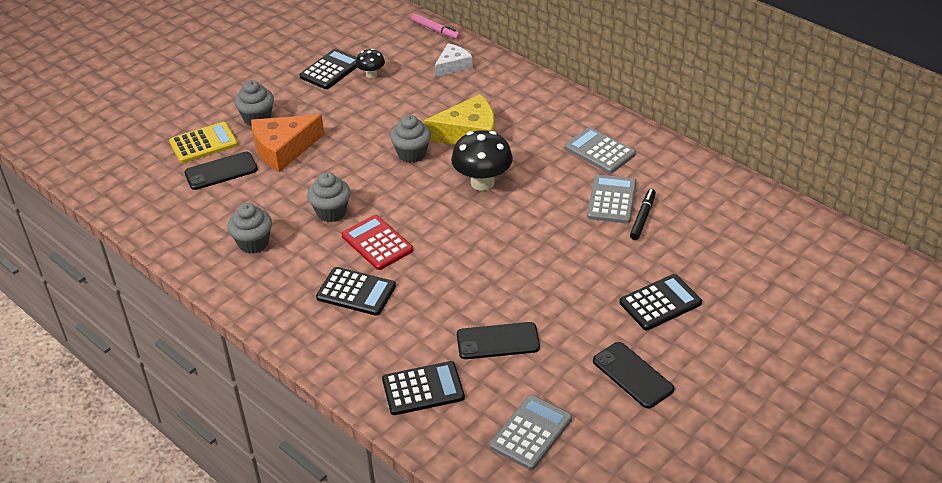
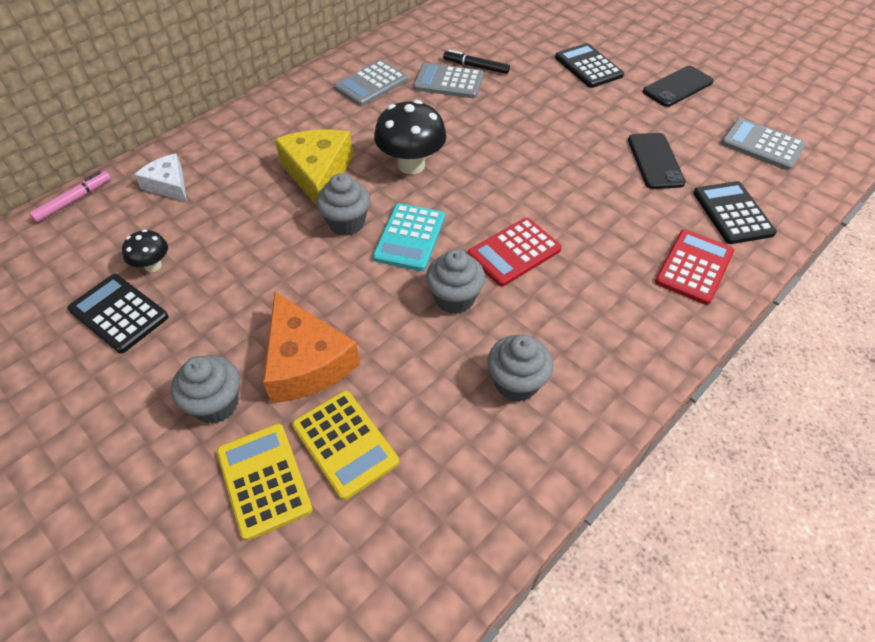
camera: 90 degrees left, 10 degrees up
black phone [184,152,258,190] -> yellow calculator [292,391,399,500]
black calculator [316,267,396,316] -> none
none -> turquoise calculator [373,203,445,271]
none -> red calculator [655,229,734,305]

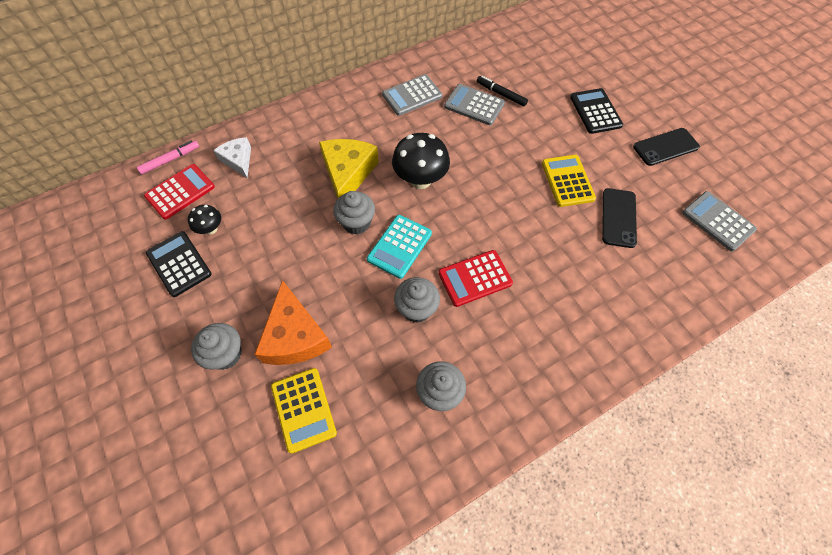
camera: 15 degrees right, 10 degrees up
yellow calculator [217,424,313,541] -> yellow calculator moved to [542,155,596,207]
red calculator [655,229,734,305] -> red calculator moved to [144,164,215,220]
black calculator [693,181,777,244] -> none

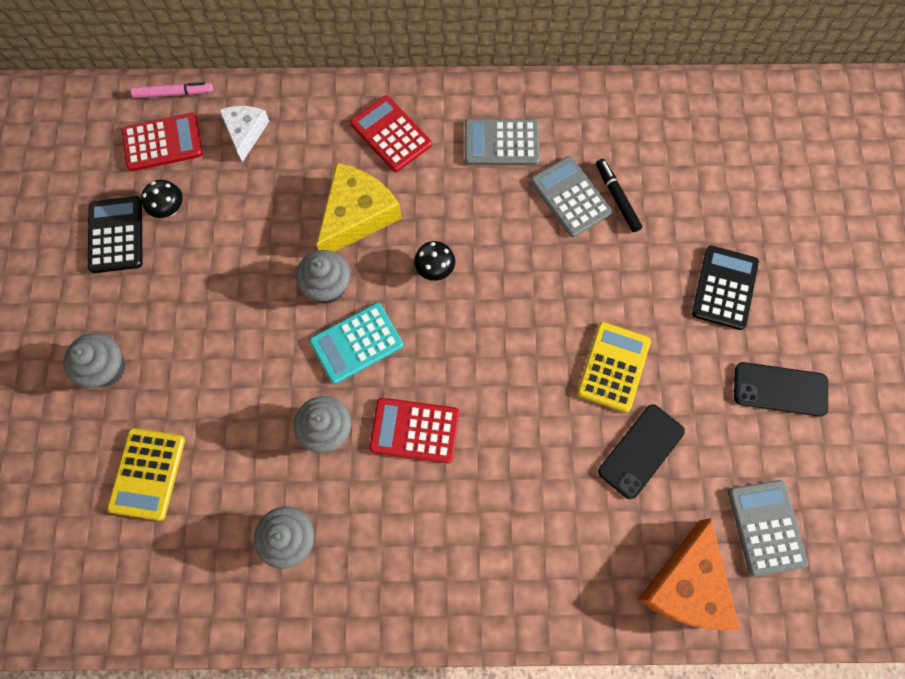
camera: 30 degrees right, 10 degrees up
orange cheese [254,280,332,365] -> orange cheese moved to [638,518,740,630]
black mushroom [392,133,450,189] -> black mushroom [414,241,455,281], size x0.54
none -> red calculator [350,95,432,172]

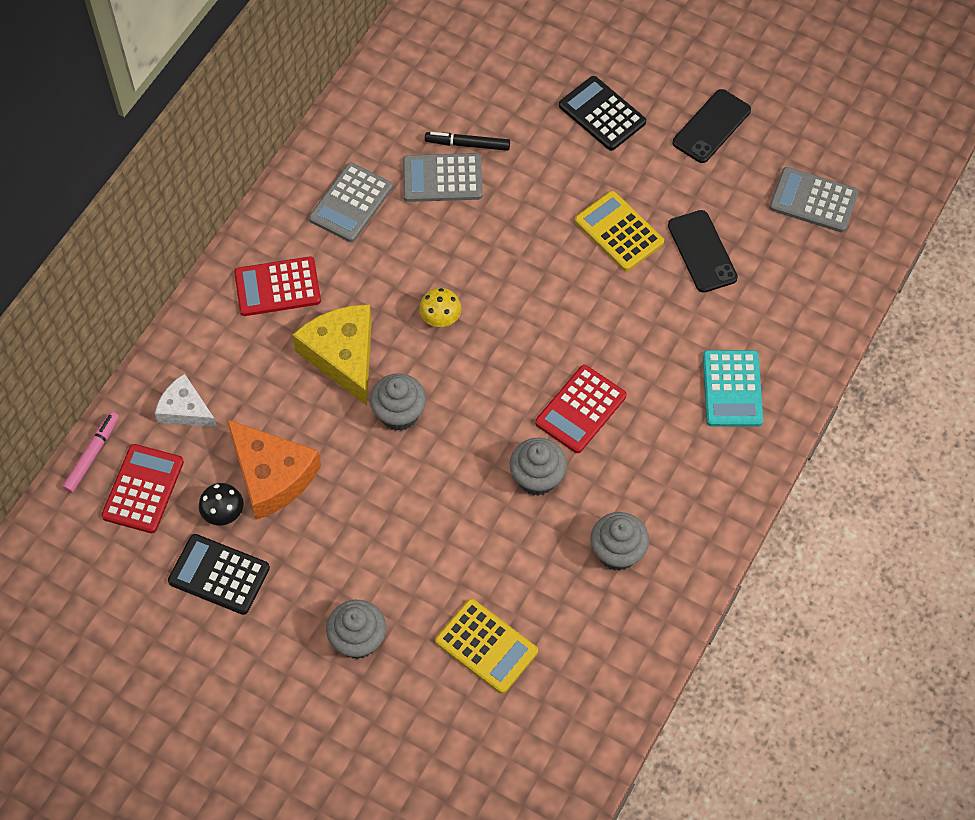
camera: 60 degrees left, 10 degrees down
turquoise calculator [310,303,403,384] -> turquoise calculator moved to [703,350,763,427]
black mushroom [414,241,455,281] -> yellow mushroom [419,288,462,327]
orange cheese [638,518,740,630] -> orange cheese moved to [227,419,321,520]

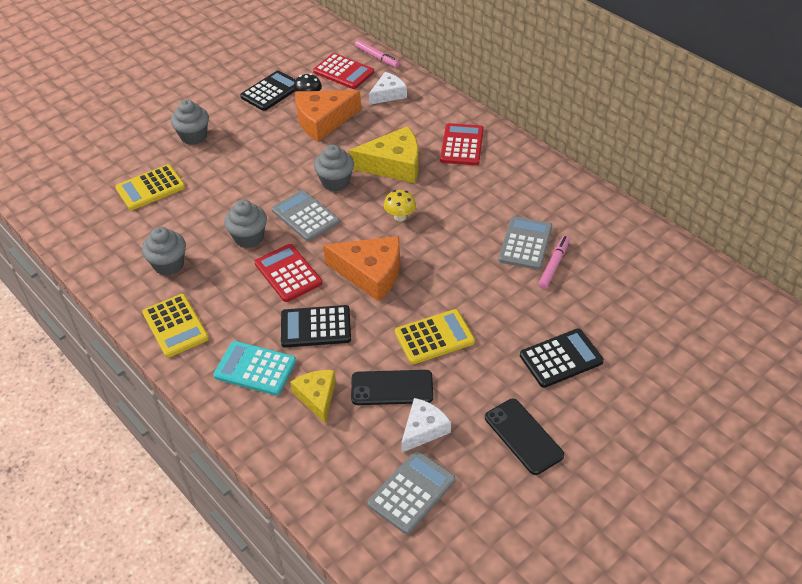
camera: 110 degrees right, 15 degrees down
grey calculator [309,163,393,242] -> grey calculator moved to [272,190,340,242]
black marker [425,132,510,151] -> pink marker [539,235,570,289]
none -> yellow calculator [142,294,209,358]
none -> black calculator [281,305,351,347]
none -> yellow cheese [290,370,336,424]
none -> orange cheese [323,236,400,302]
none -> white cheese [401,398,451,453]

